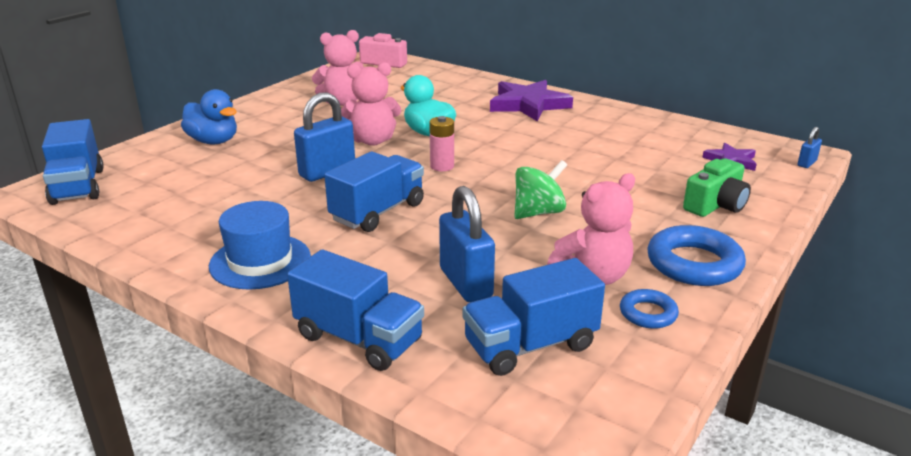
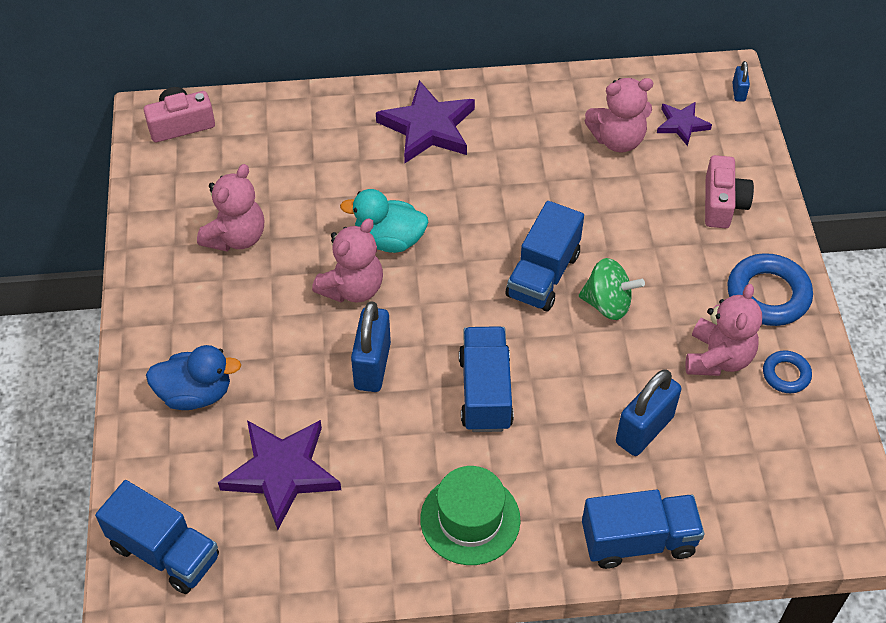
camera: 40 degrees left, 25 degrees up
blue hat [209,201,311,290] -> green hat [420,466,520,565]
pink battery [429,116,454,171] -> none
blue padlock [439,186,495,302] -> blue padlock turned 75 degrees counterclockwise [616,369,681,456]
blue truck [463,258,605,376] -> blue truck moved to [506,201,584,311]
green spinning top [514,160,567,219] -> green spinning top turned 90 degrees clockwise [579,258,645,320]
green camera [683,158,751,217] -> pink camera [705,155,754,228]
none -> purple star [218,420,341,530]
none -> pink teddy bear [585,78,653,152]

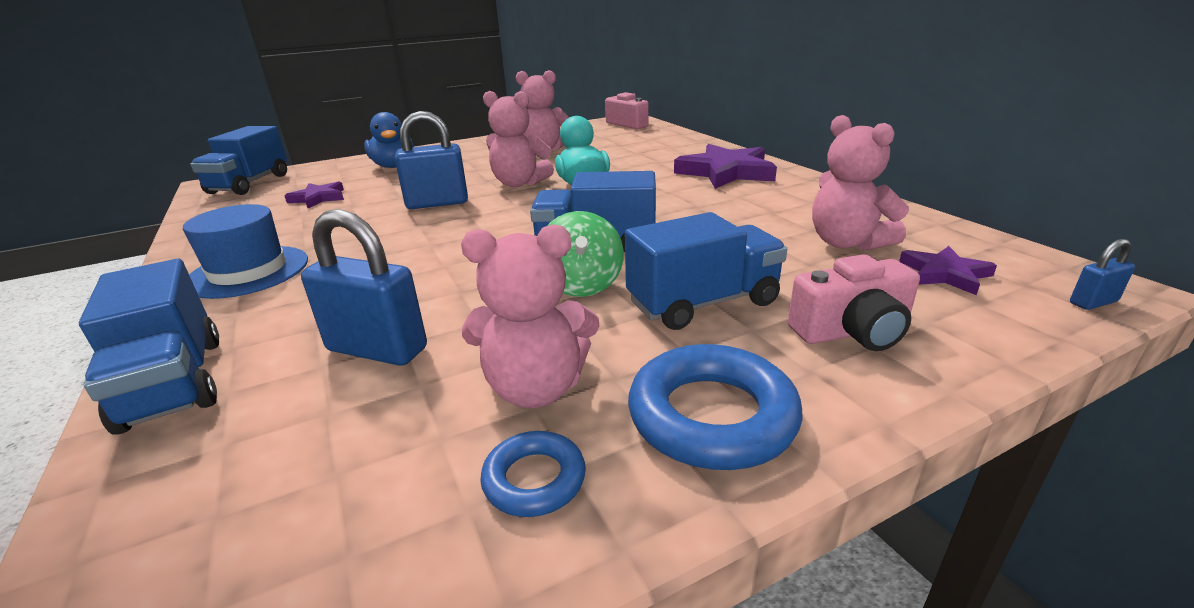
camera: 70 degrees right, 25 degrees down
purple star [218,420,341,530] -> purple star [284,181,344,208], size x0.55
green hat [420,466,520,565] -> blue hat [183,204,308,299]
blue truck [459,326,514,432] -> blue truck moved to [625,212,787,330]

